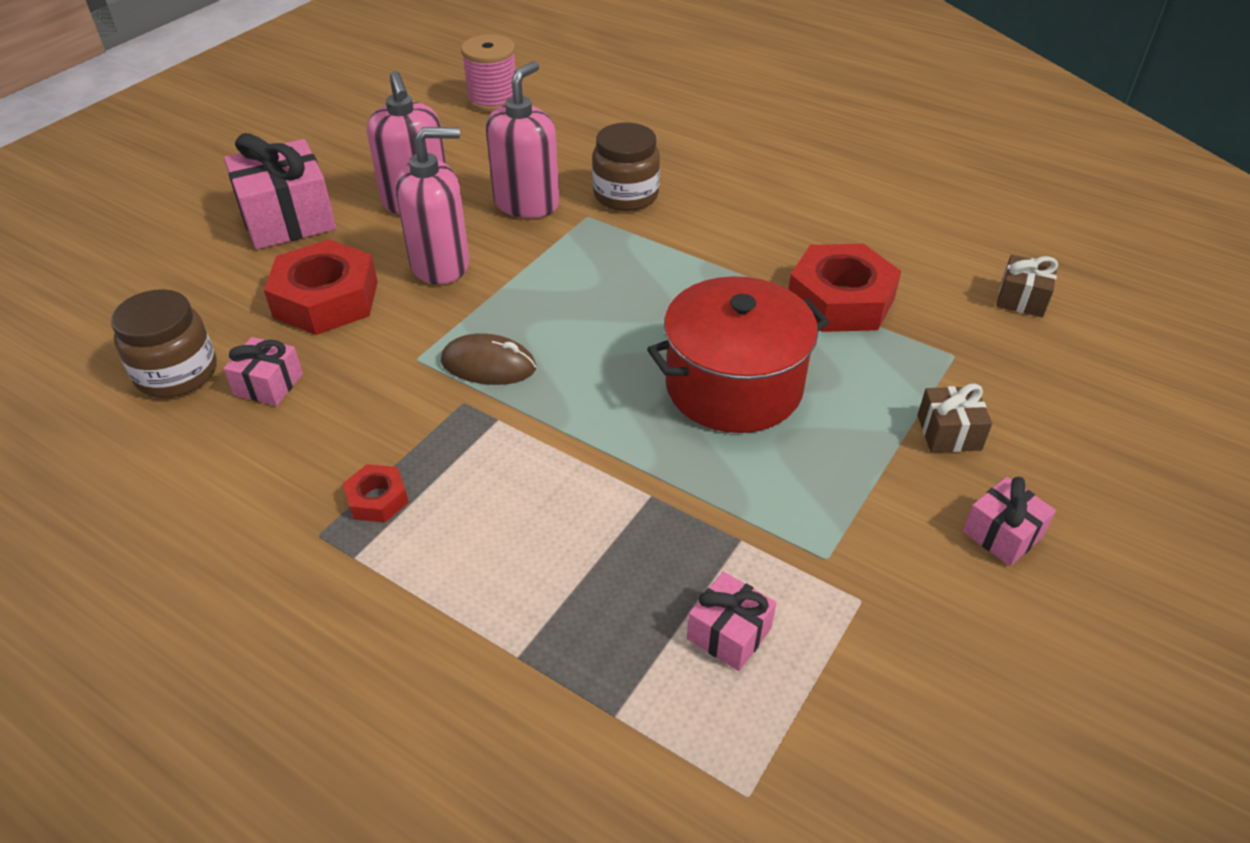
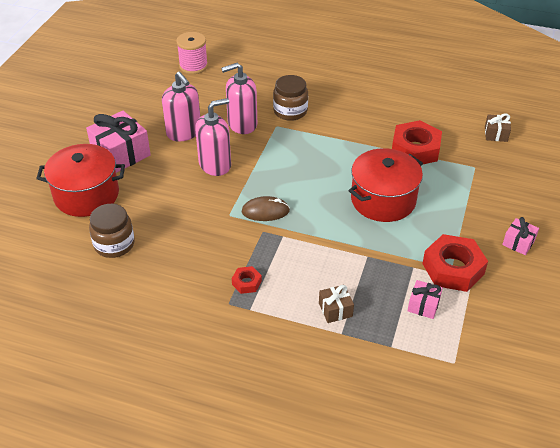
camera: 15 degrees left, 0 degrees up
pink gift [223,337,303,406] -> none
red nut [264,239,378,335] -> red nut moved to [422,234,488,292]
pink soap dispenser [486,61,560,218] -> pink soap dispenser turned 120 degrees counterclockwise [221,63,257,134]
brown gift [918,384,992,452] -> brown gift moved to [319,285,354,323]
none -> red pot [36,144,125,217]

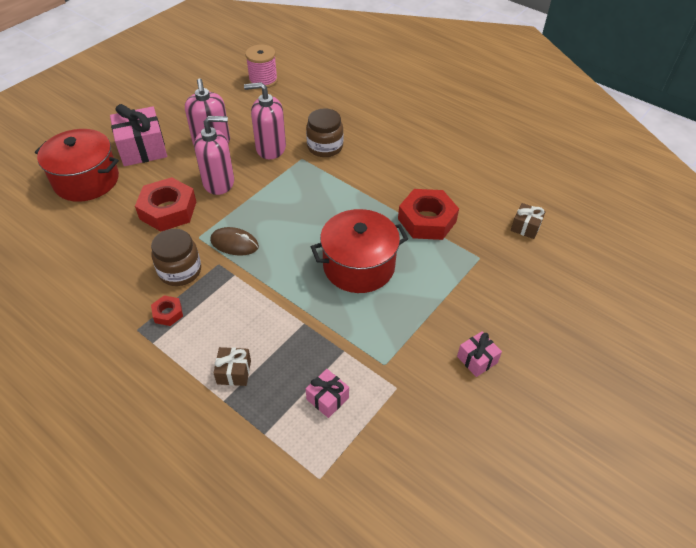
camera: 20 degrees right, 5 degrees up
brown jar [89,204,135,258] -> brown jar moved to [151,229,201,286]
red nut [422,234,488,292] -> red nut moved to [135,177,196,232]

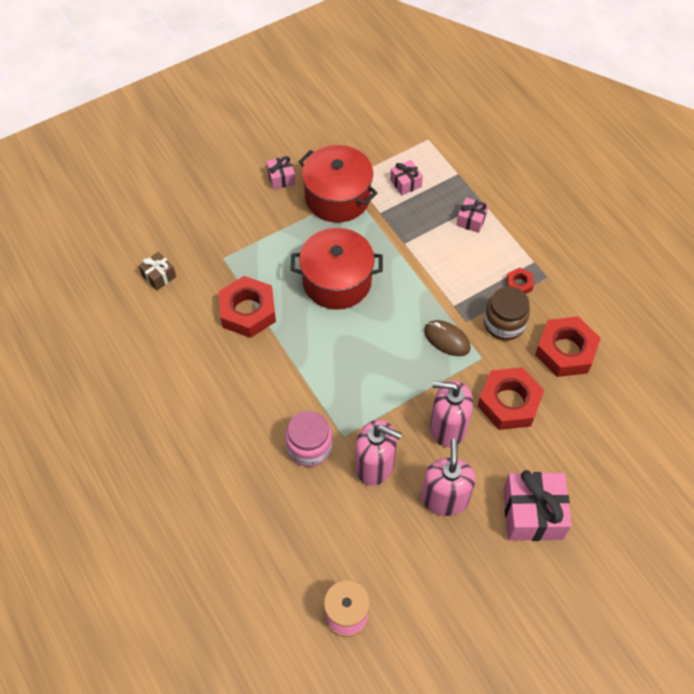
camera: 160 degrees left, 10 degrees up
red pot [35,129,119,202] -> red pot moved to [298,145,377,223]
brown gift [214,347,251,386] -> pink gift [456,197,489,233]
brown jar [306,108,343,157] -> pink jar [285,411,332,467]
none -> red nut [535,317,601,377]

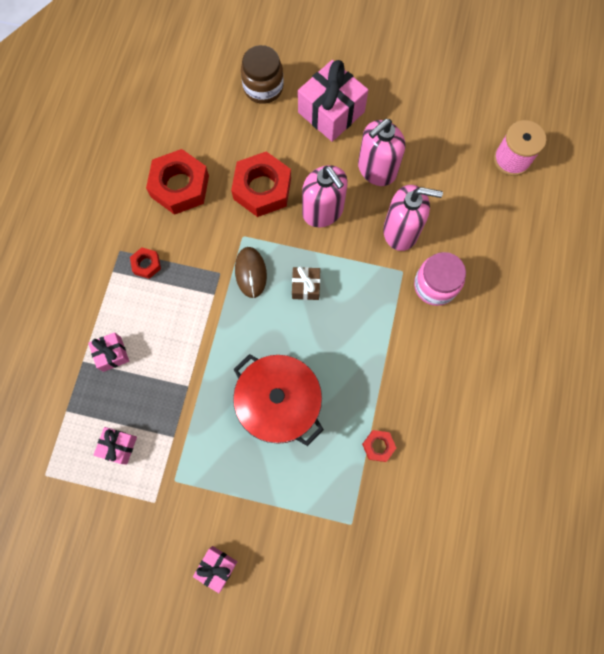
camera: 135 degrees left, 15 degrees up
brown gift [139,252,176,291] -> brown gift moved to [292,266,320,300]
red nut [218,276,276,338] -> red nut [362,430,396,462], size x0.48
red pot [298,145,377,223] -> none
pink soap dispenser [355,420,402,486] -> pink soap dispenser turned 120 degrees clockwise [383,185,443,251]
brown jar [484,286,530,341] -> brown jar moved to [241,45,284,104]

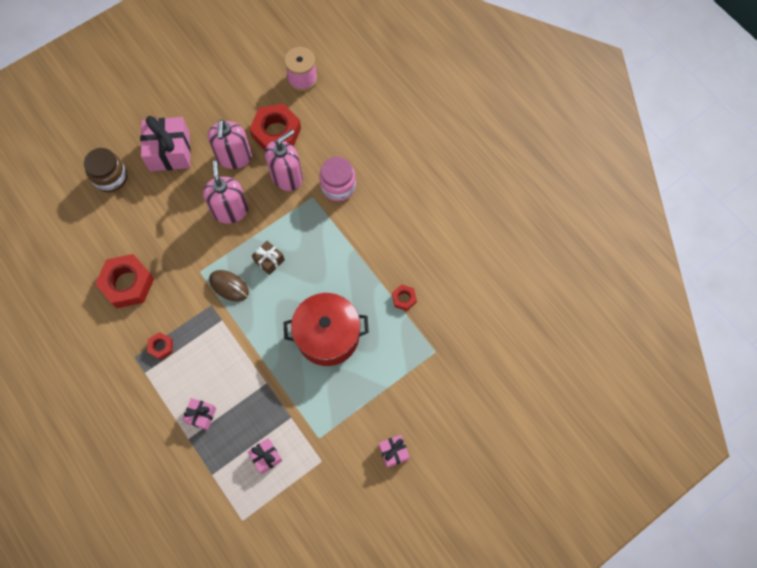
camera: 50 degrees left, 5 degrees down
red nut [231,151,291,217] -> red nut moved to [250,104,301,150]
pink soap dispenser [302,165,348,227] -> pink soap dispenser turned 105 degrees counterclockwise [203,161,249,224]

